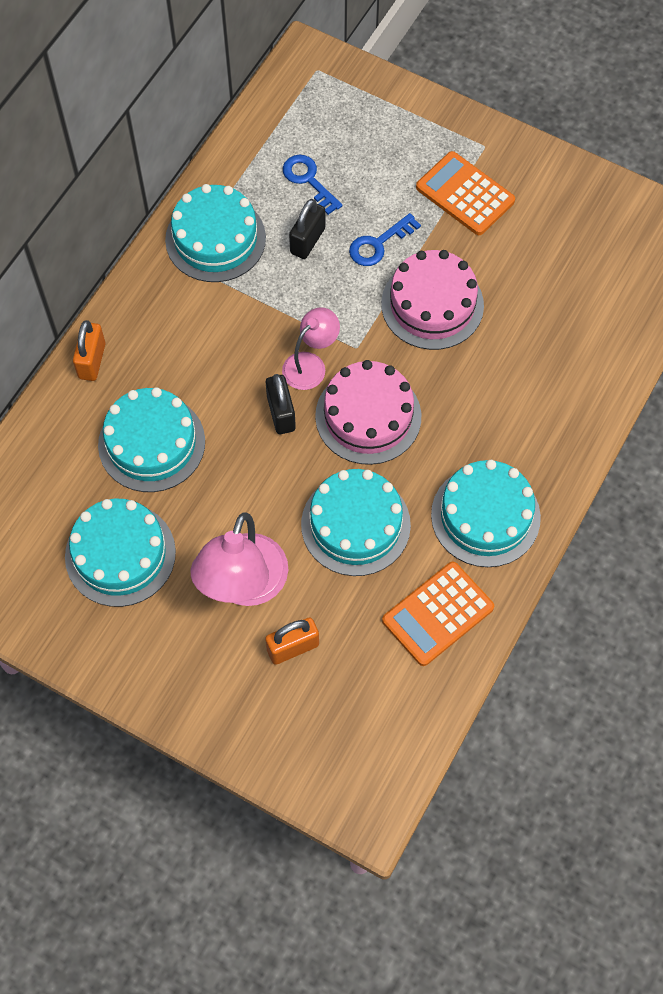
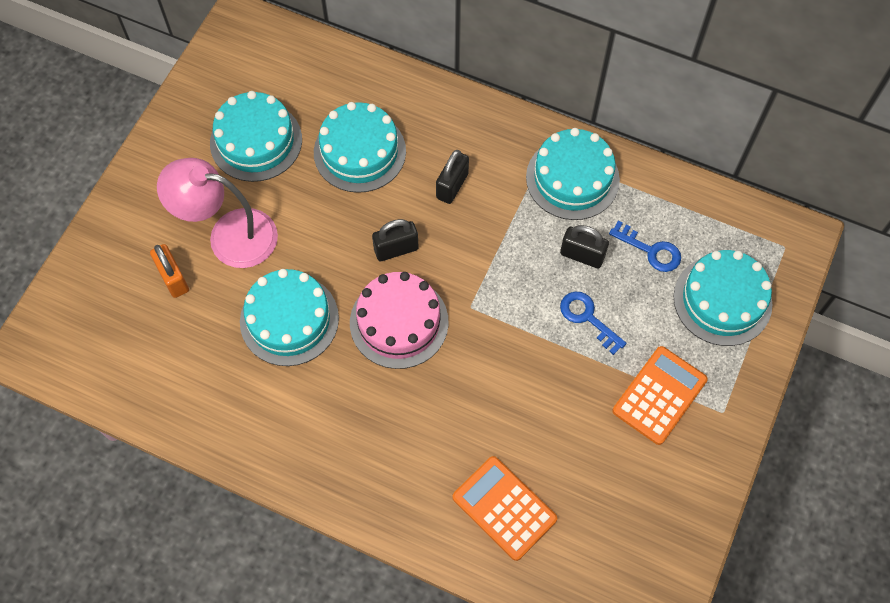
camera: 85 degrees right, 0 degrees up
orange padlock [73,320,105,381] -> none
pink lamp [282,307,340,390] -> none
blue key [283,155,342,215] -> blue key turned 75 degrees clockwise [609,221,681,272]
pink cake [381,250,484,350] -> none
orange calculator [382,562,494,666] -> orange calculator moved to [452,456,557,561]
turquoise cake [431,460,541,567] -> turquoise cake moved to [674,250,772,346]
none -> black padlock [436,150,469,204]

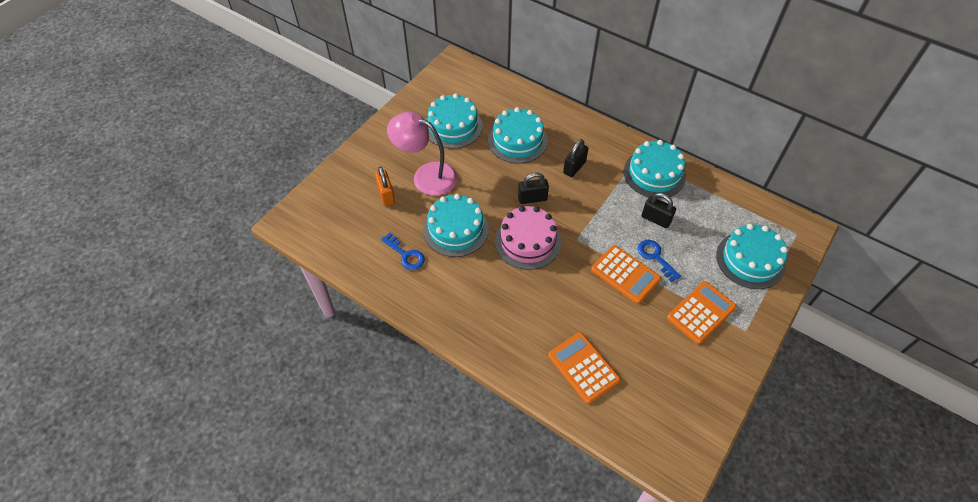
camera: 10 degrees right, 10 degrees down
blue key [609,221,681,272] -> blue key moved to [381,233,425,270]
none -> orange calculator [591,245,661,304]

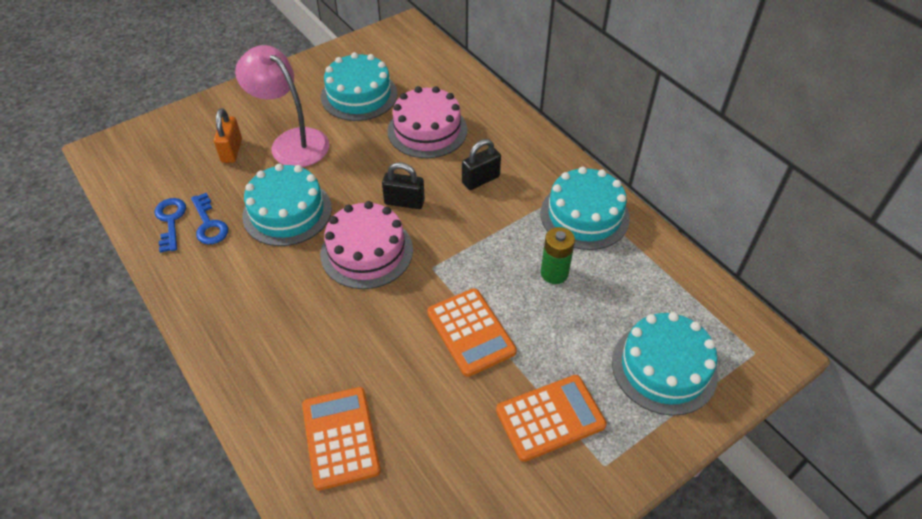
camera: 20 degrees right, 5 degrees down
turquoise cake [488,107,548,164] -> pink cake [387,86,467,158]
blue key [638,240,681,282] -> blue key moved to [155,198,186,253]
black padlock [642,193,676,228] -> green battery [541,227,575,284]

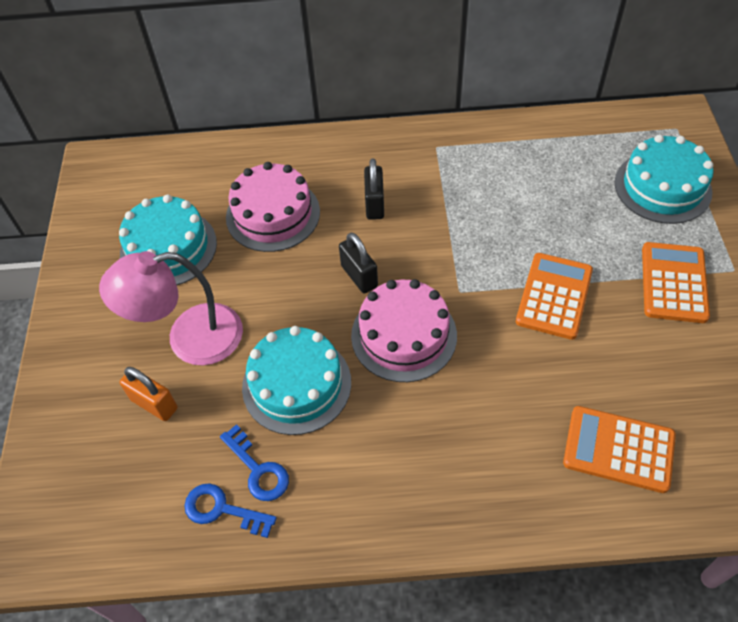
camera: 55 degrees left, 5 degrees up
blue key [191,193,228,244] -> blue key turned 45 degrees clockwise [220,424,289,501]
black padlock [382,162,425,209] -> black padlock turned 75 degrees counterclockwise [339,233,378,293]
orange calculator [427,288,517,377] -> orange calculator turned 75 degrees counterclockwise [516,253,593,340]
turquoise cake [541,167,630,250] -> none
green battery [541,227,575,284] -> none

